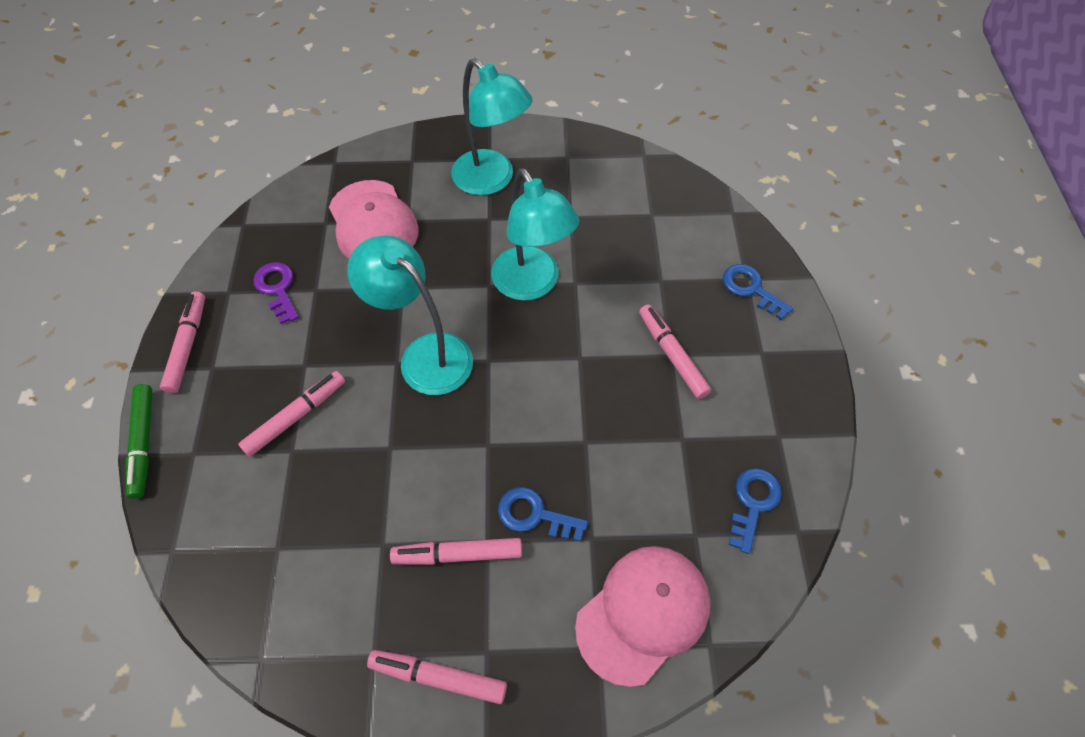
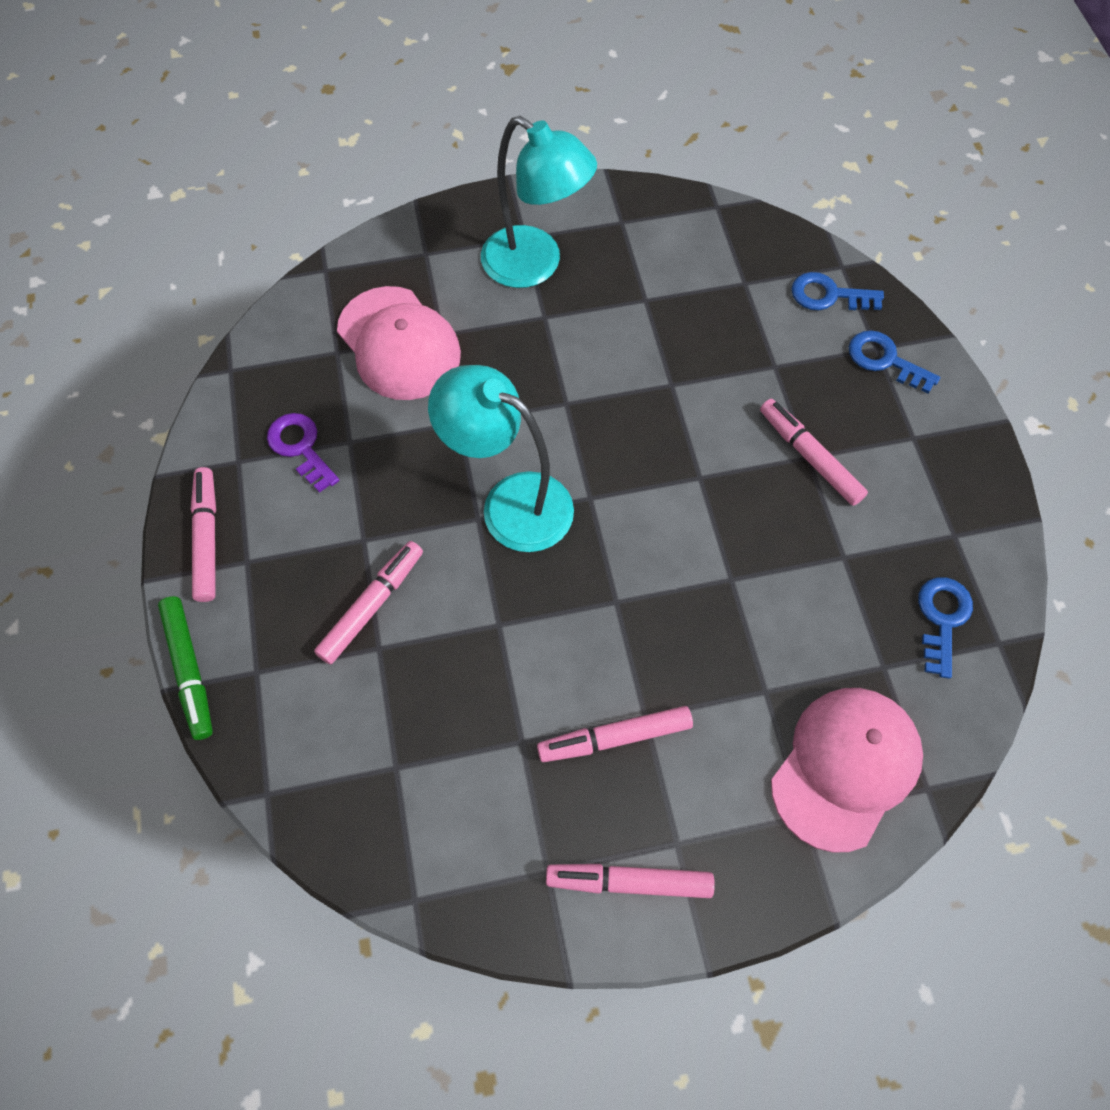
camera: 10 degrees left, 5 degrees up
turquoise lamp [491,168,579,301] -> none
blue key [498,487,588,542] -> blue key moved to [791,272,884,310]

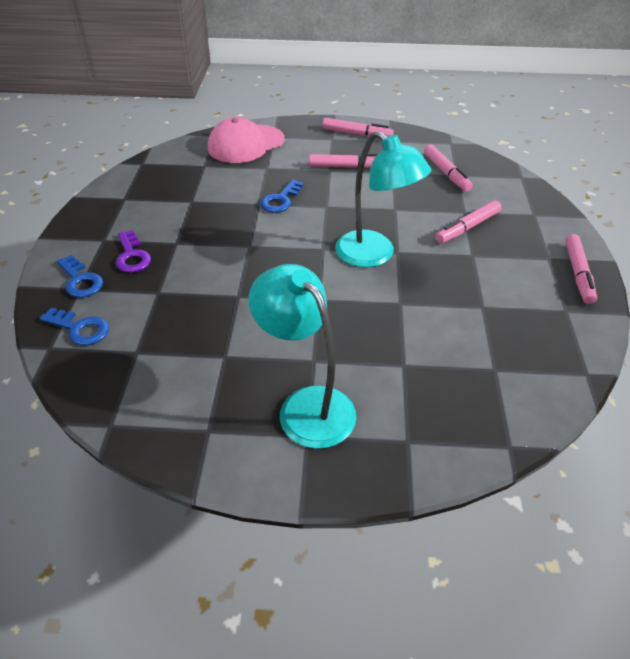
camera: 165 degrees left, 20 degrees down
green marker [158,596,213,740] -> none
purple key [267,413,339,493] -> purple key moved to [116,230,151,273]
pink cap [337,286,461,400] -> none
pink marker [760,399,868,506] -> pink marker moved to [424,144,473,192]
blue key [918,577,973,679] -> blue key moved to [260,179,304,213]

